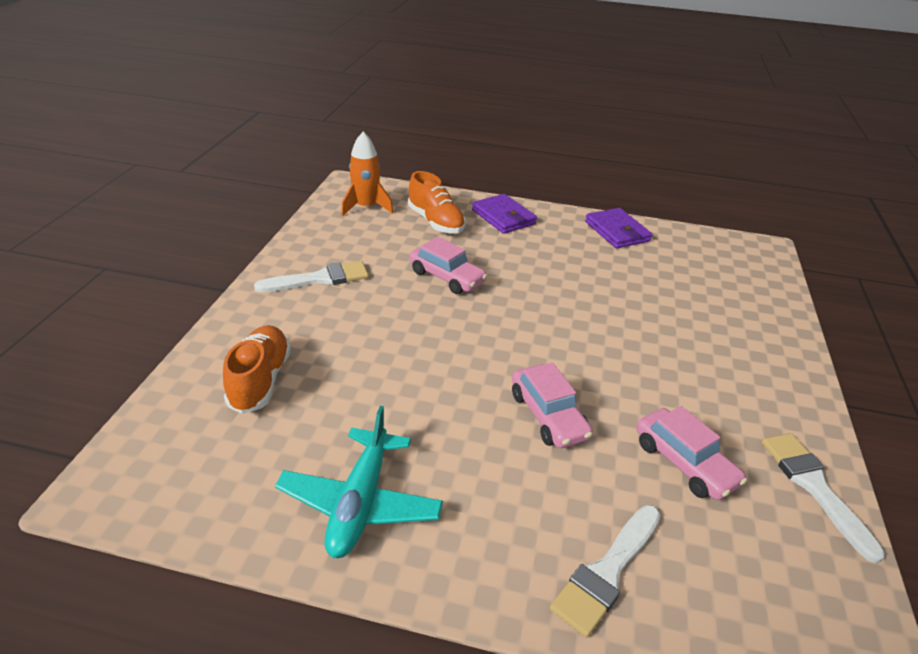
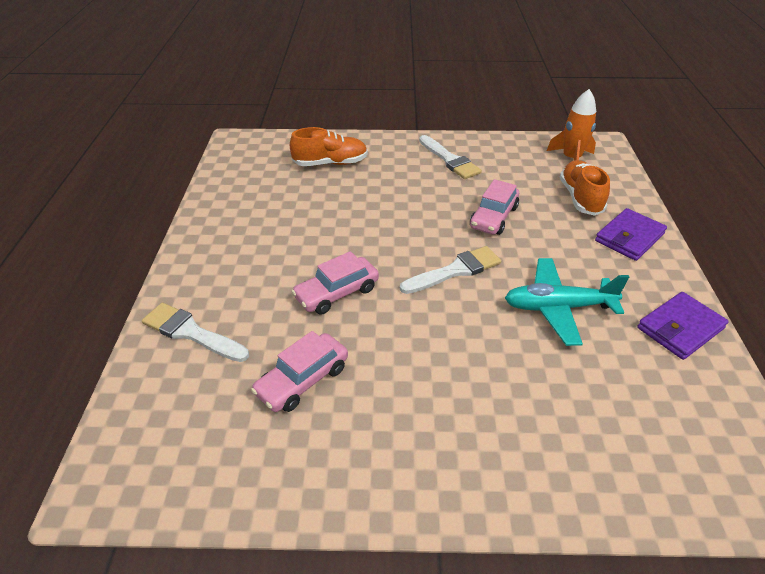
camera: 80 degrees right, 5 degrees up
turquoise plane [275,406,443,558] -> turquoise plane moved to [505,258,629,346]
orange shoe [408,171,466,234] -> orange shoe turned 135 degrees clockwise [560,160,610,216]
white brush [762,433,885,563] -> white brush moved to [400,246,501,294]

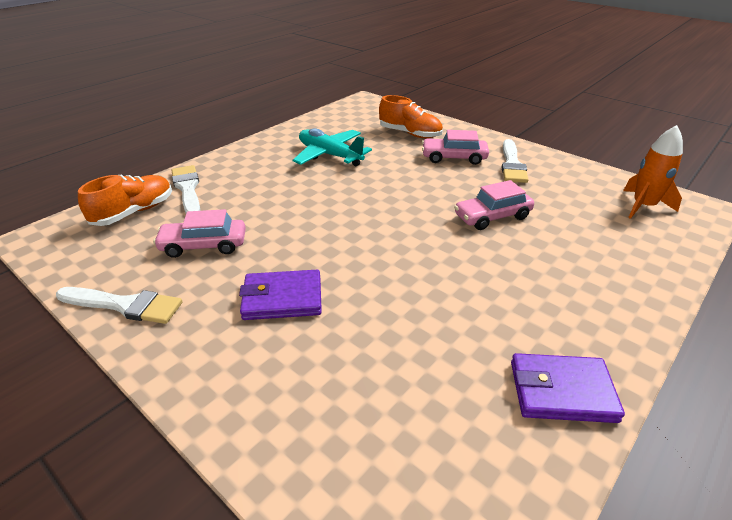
camera: 40 degrees right, 5 degrees down
pink car [292,251,379,315] -> pink car moved to [422,130,489,165]
white brush [400,246,501,294] -> white brush moved to [56,287,182,324]
turquoise plane [505,258,629,346] -> turquoise plane moved to [292,128,372,166]
orange shoe [560,160,610,216] -> orange shoe moved to [78,175,172,226]
purple wallet [595,208,667,261] -> purple wallet moved to [239,270,322,320]

